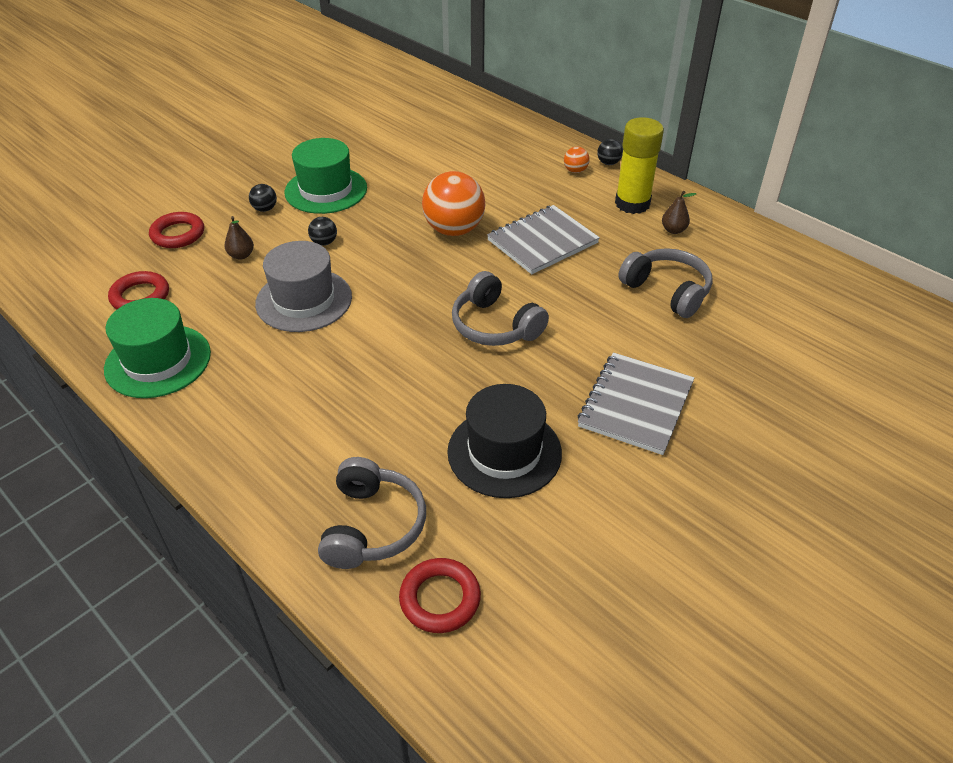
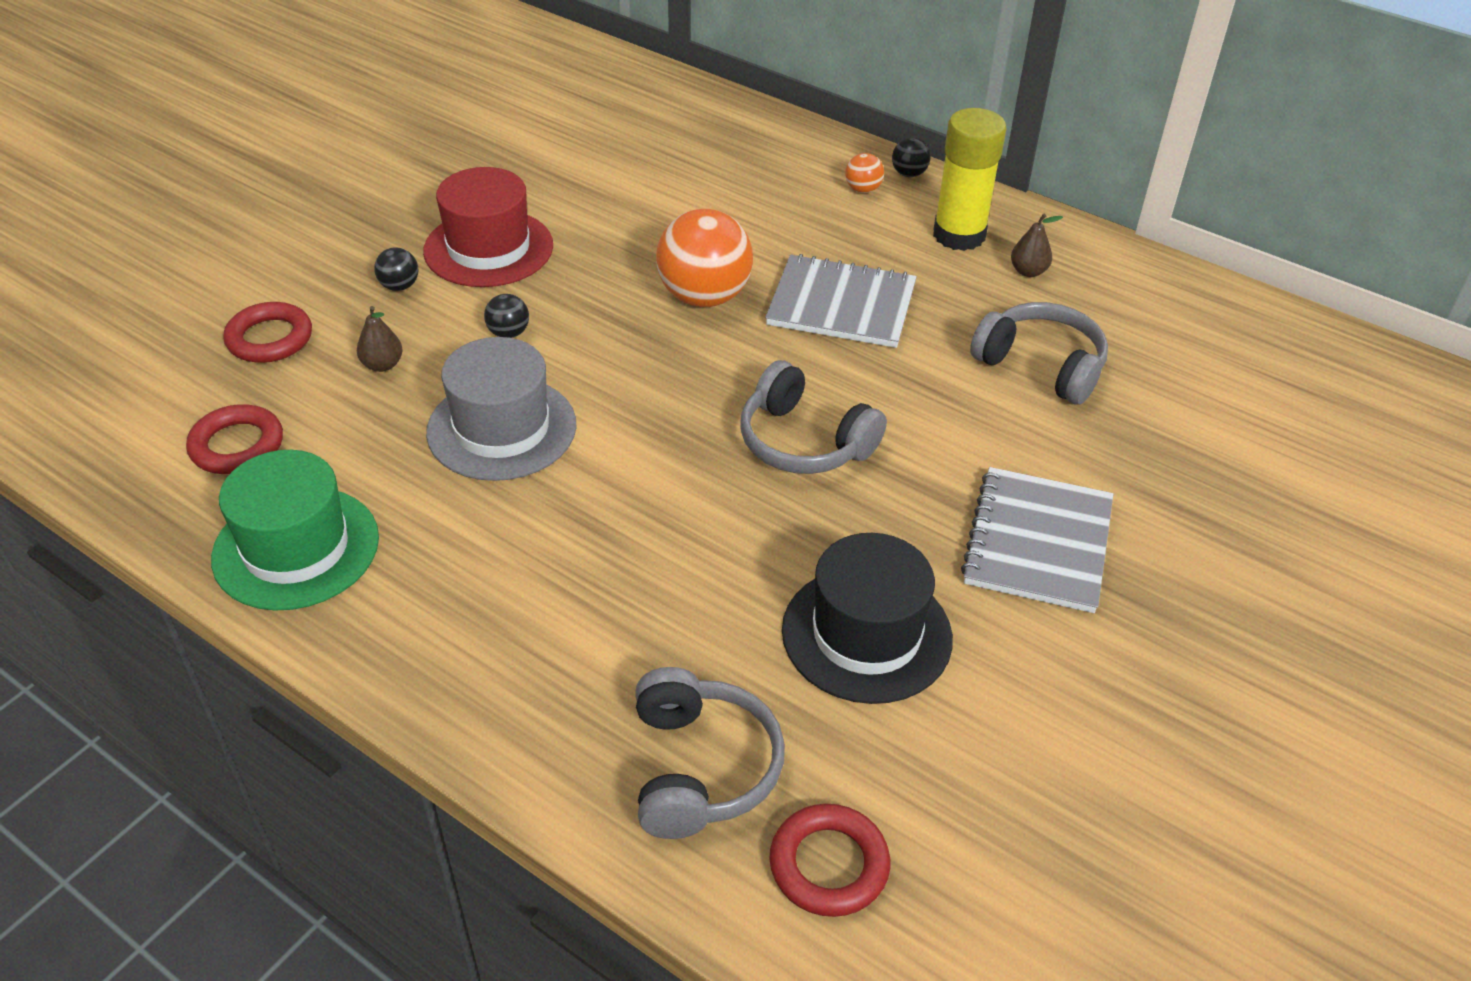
camera: 10 degrees left, 0 degrees up
green hat [284,138,367,214] -> red hat [423,167,553,287]
grey notebook [487,205,600,274] -> grey notebook turned 60 degrees clockwise [765,254,917,348]

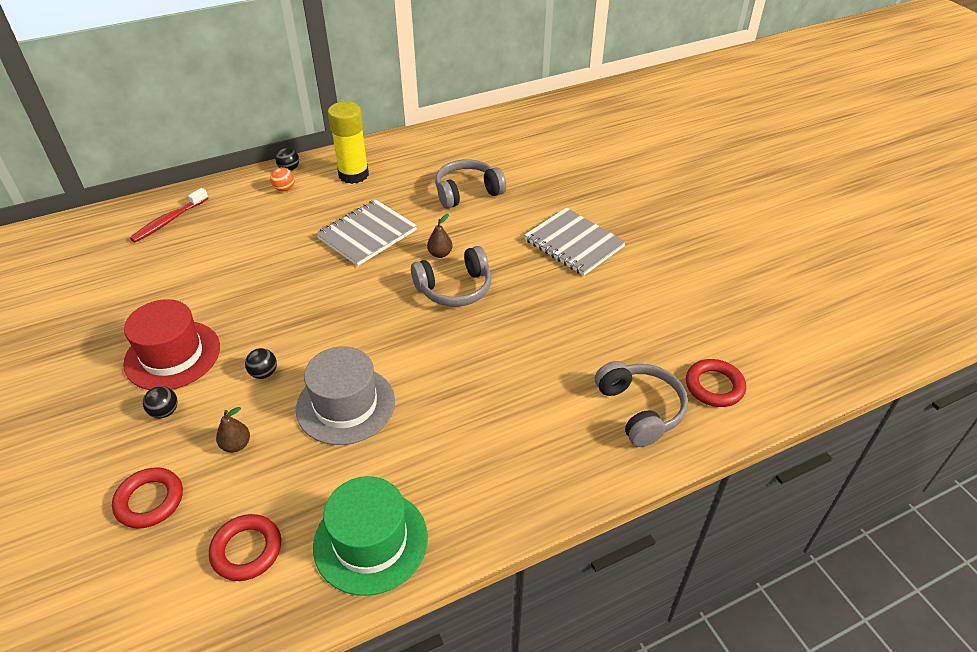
camera: 60 degrees left, 0 degrees up
grey headphones [635,667,785,839] -> grey headphones turned 45 degrees clockwise [595,361,688,447]
orange ball [656,209,753,307] -> none
black hat [782,533,953,704] -> none
brown pear [1011,214,1063,277] -> brown pear moved to [427,214,453,258]
none -> red toothbrush [130,188,208,242]

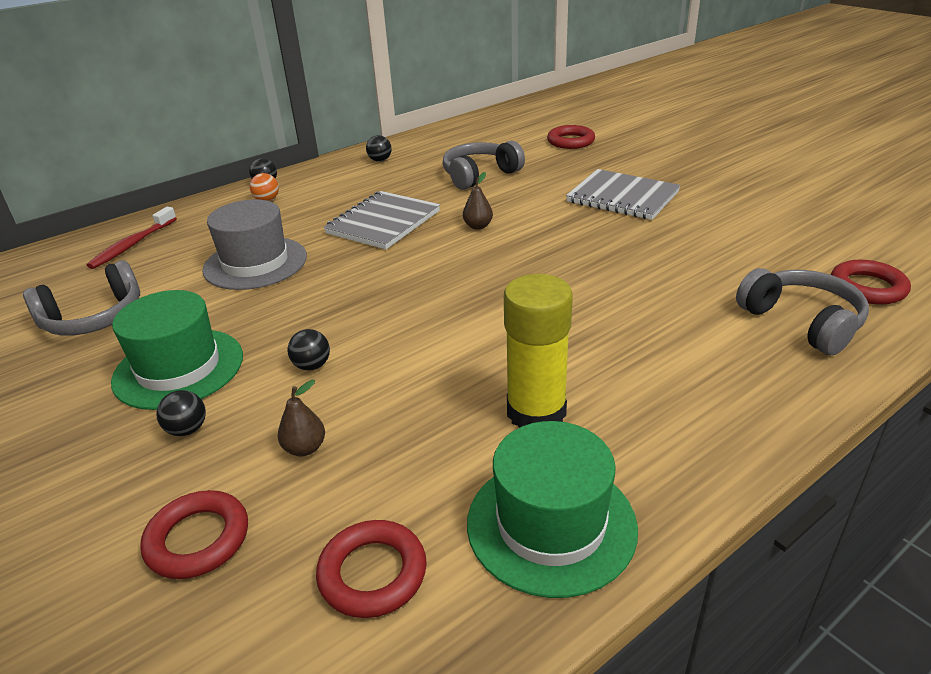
camera: 10 degrees left, 10 degrees down
red hat [123,299,220,390] -> green hat [111,290,243,410]
grey hat [296,346,395,445] -> grey hat moved to [202,199,307,290]
yellow glue stick [328,101,369,184] -> yellow glue stick moved to [504,274,573,428]
grey headphones [411,246,491,307] -> grey headphones moved to [23,260,140,336]
none -> black ball [366,135,392,162]
none -> red ring [547,125,595,149]

